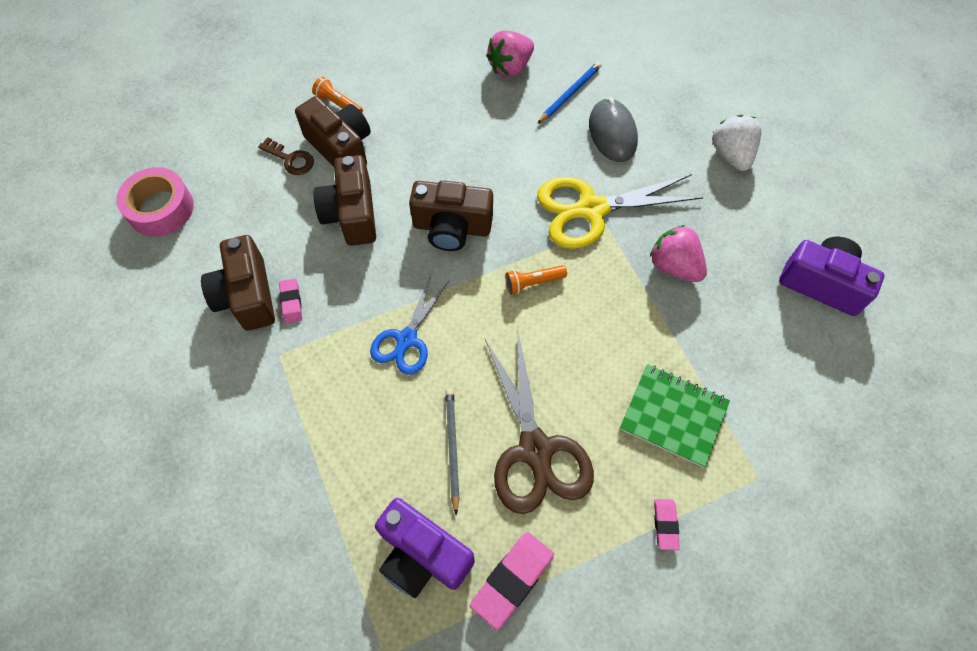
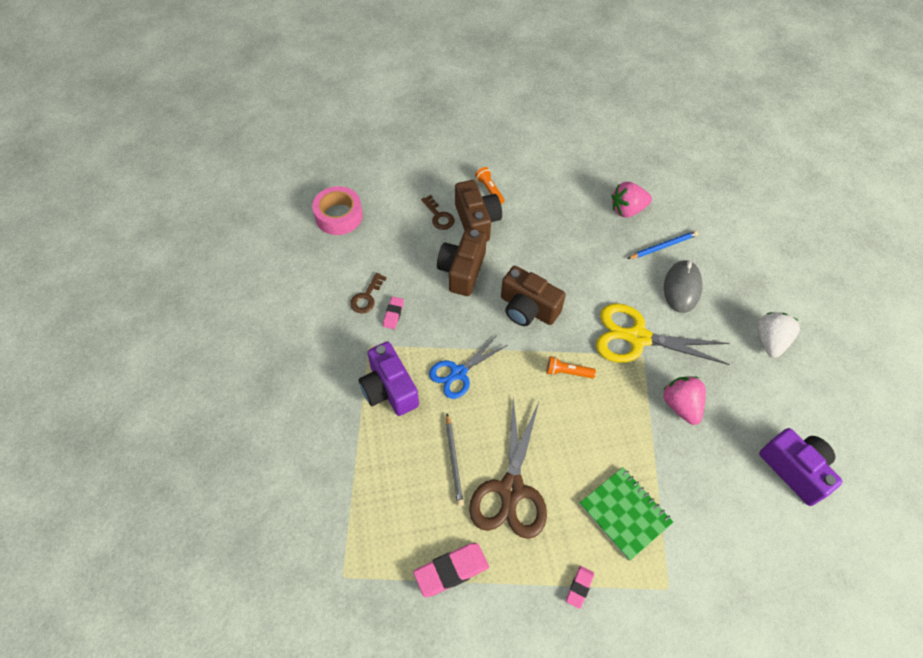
camera: 25 degrees right, 5 degrees down
brown camera [201,235,275,331] -> brown key [350,273,386,314]
purple camera [375,498,475,598] -> purple camera moved to [359,341,419,416]
grey pencil [445,388,460,515] -> grey pencil turned 150 degrees clockwise [446,413,464,506]

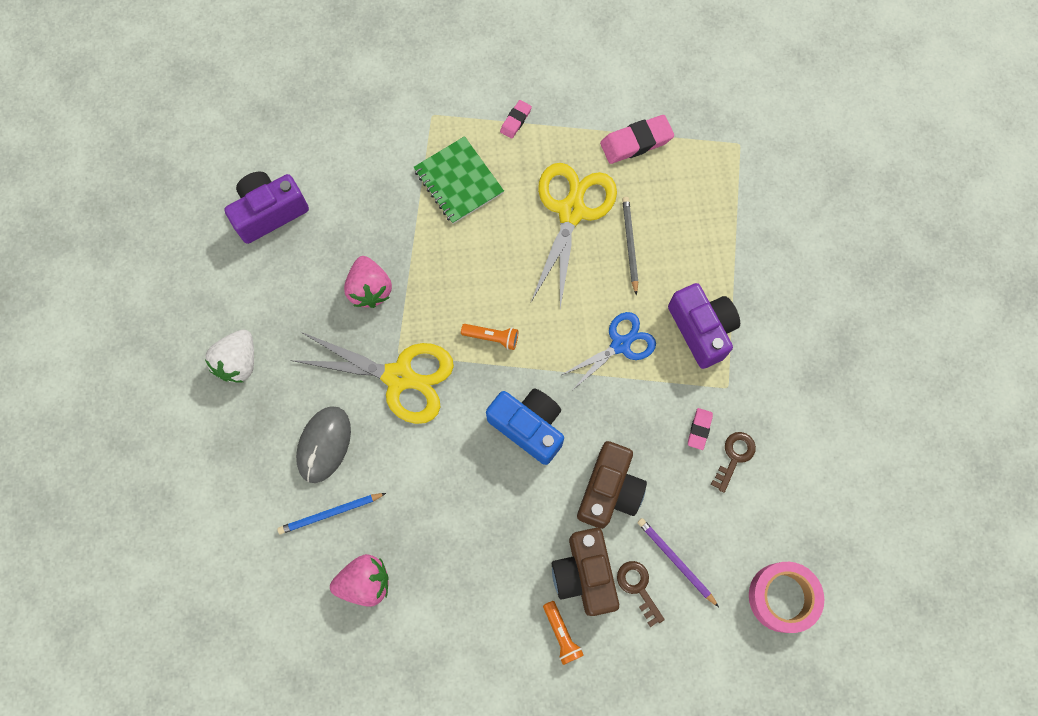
camera: 175 degrees left, 15 degrees up
brown scissors [469,398,547,539] -> yellow scissors [531,163,617,308]
brown camera [501,266,566,326] -> blue camera [486,389,564,465]
purple camera [759,428,843,506] -> purple camera turned 90 degrees clockwise [224,171,309,244]
none -> purple pencil [637,518,719,607]

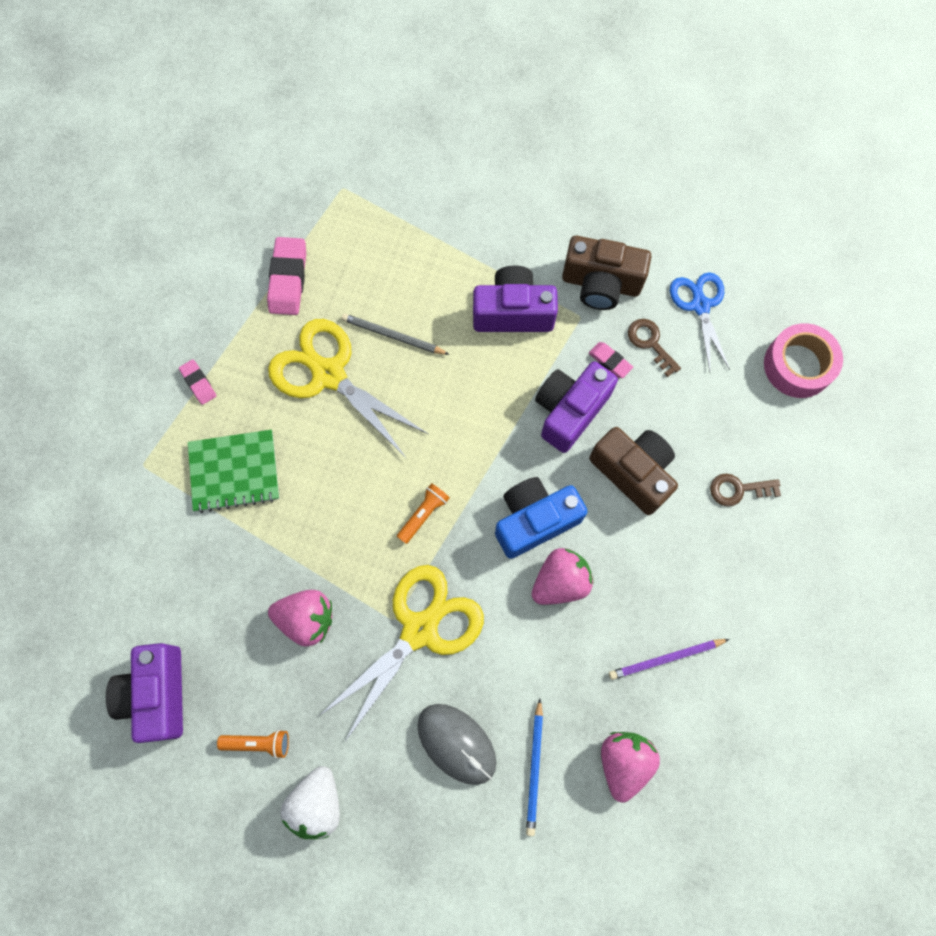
camera: 65 degrees left, 0 degrees up
white strawberry [205,329,254,383] -> white strawberry turned 60 degrees clockwise [281,766,340,839]
orange flashlight [543,601,584,665] -> orange flashlight moved to [217,730,289,759]
brown camera [552,528,619,616] -> brown camera moved to [562,236,651,310]
blue scissors [562,312,656,390] -> blue scissors moved to [670,272,730,372]
purple pencil [637,518,719,607] -> purple pencil moved to [609,639,729,680]
none -> pink strawberry [531,548,594,605]
none -> purple camera [535,361,618,453]

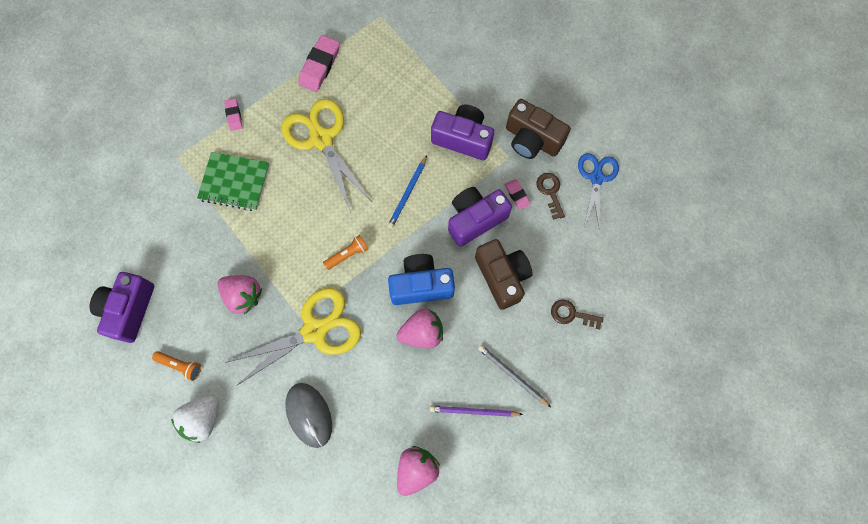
camera: 20 degrees right, 0 degrees up
grey pencil [341,313,450,355] -> grey pencil moved to [478,345,551,407]
blue pencil [526,699,543,836] -> blue pencil moved to [388,155,427,229]
pink tape [764,323,843,398] -> none

